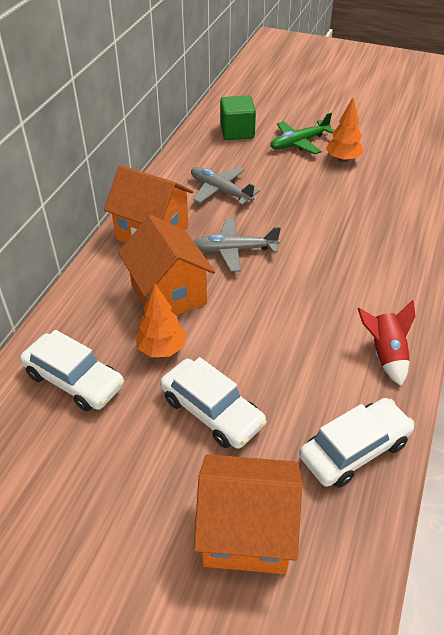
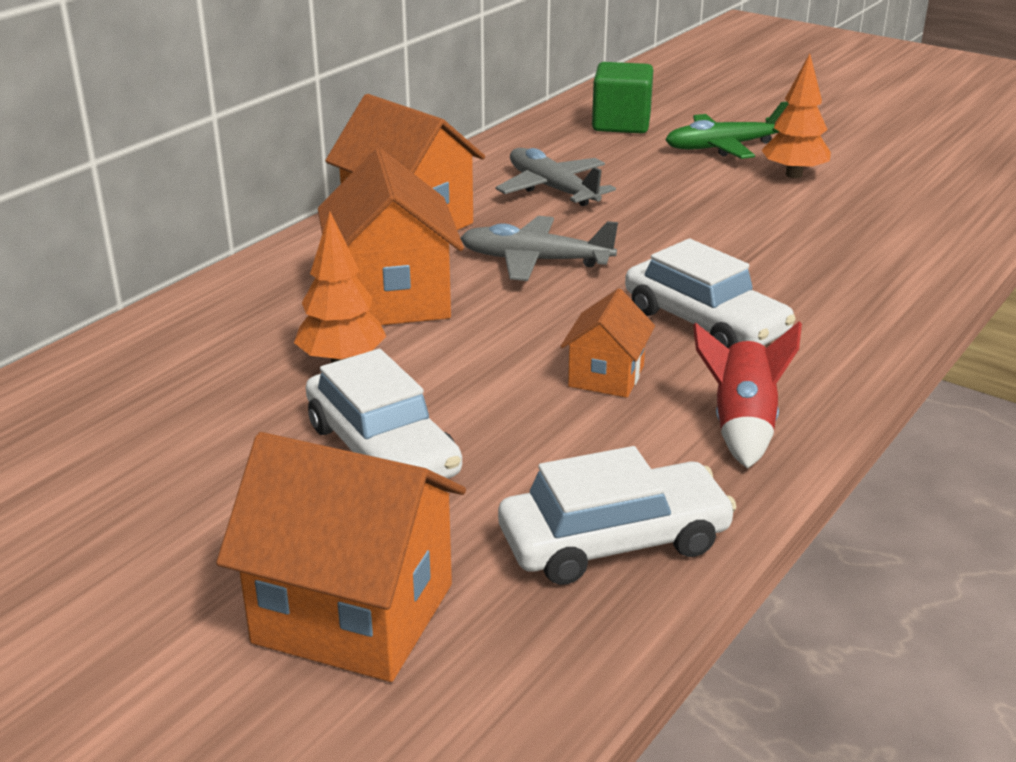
camera: 15 degrees right, 15 degrees down
white car [20,330,124,411] -> white car moved to [625,239,796,348]
none -> orange house [560,288,655,398]

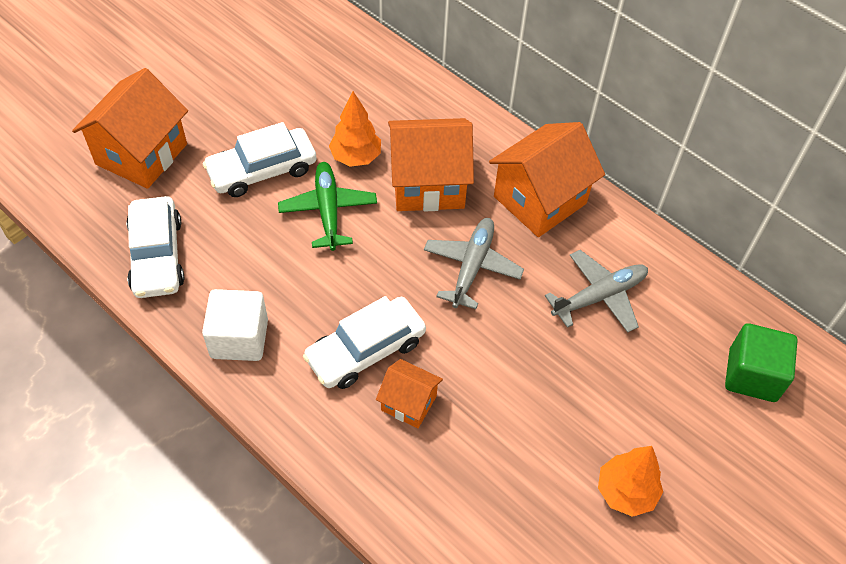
camera: 95 degrees right, 25 degrees up
orange house [560,288,655,398] -> orange house moved to [376,359,443,428]
green plane [666,102,789,159] -> green plane moved to [278,162,377,251]
red rocket [693,321,802,469] -> white cube [202,289,268,361]

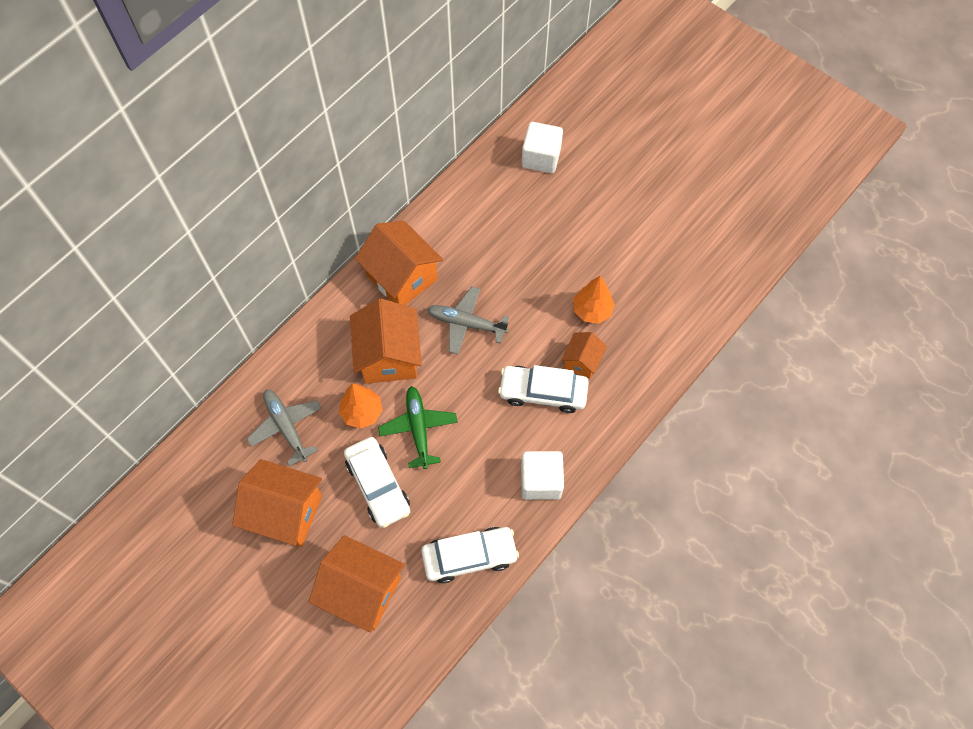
camera: 90 degrees left, 10 degrees up
green plane [278,162,377,251] -> green plane turned 90 degrees clockwise [378,386,458,469]
white car [303,296,426,389] -> white car turned 135 degrees clockwise [498,365,589,413]
grey plane [545,250,648,333] -> grey plane moved to [247,390,322,466]
orange tree [598,446,663,517] -> orange tree moved to [573,276,615,324]
green cube [725,323,798,402] -> white cube [522,122,563,173]
none -> orange house [232,459,322,547]

